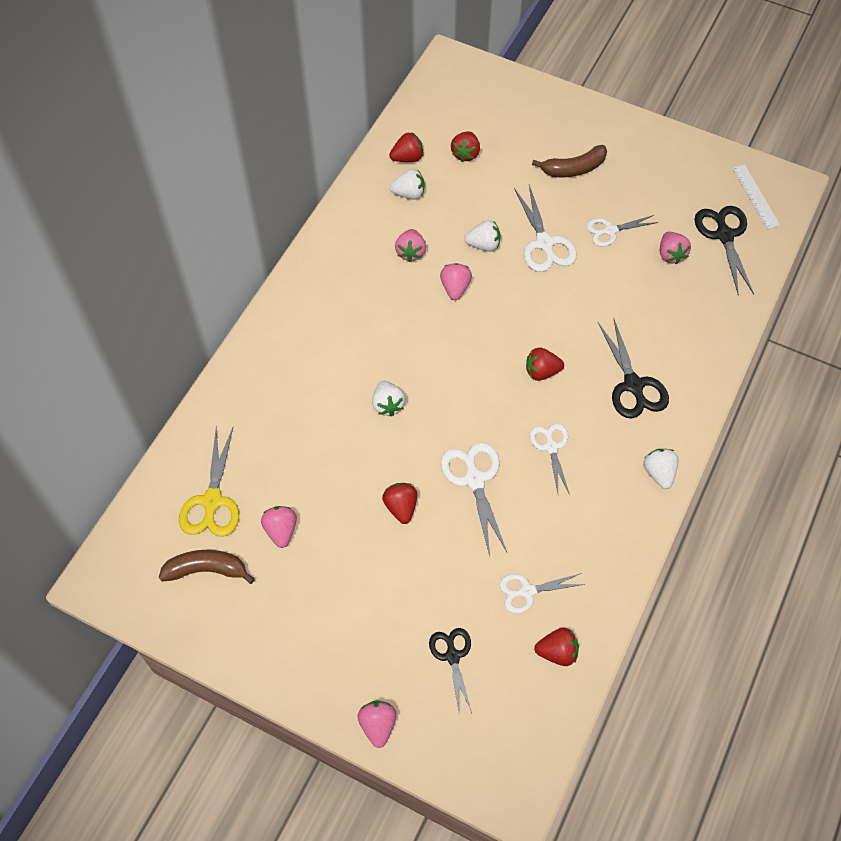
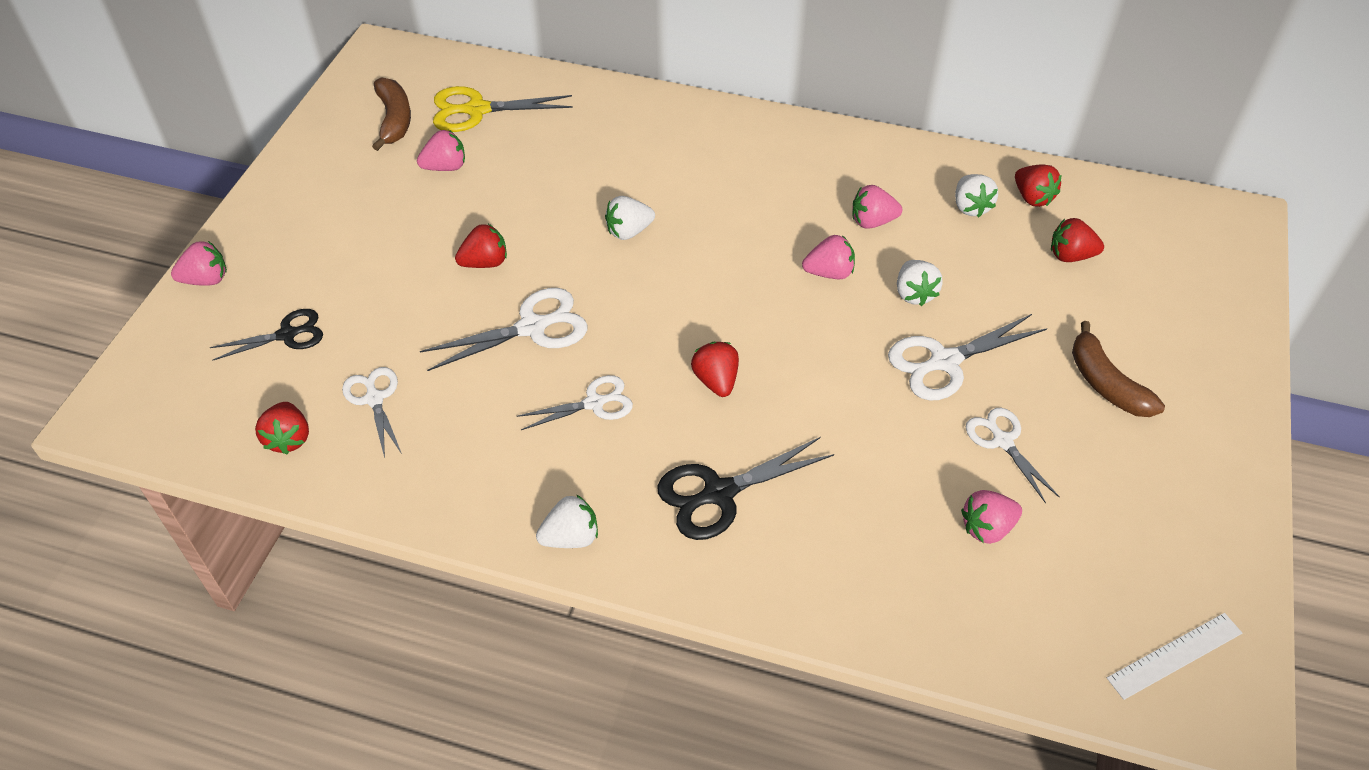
camera: 80 degrees right, 10 degrees down
black scissors [695,206,754,296] -> none

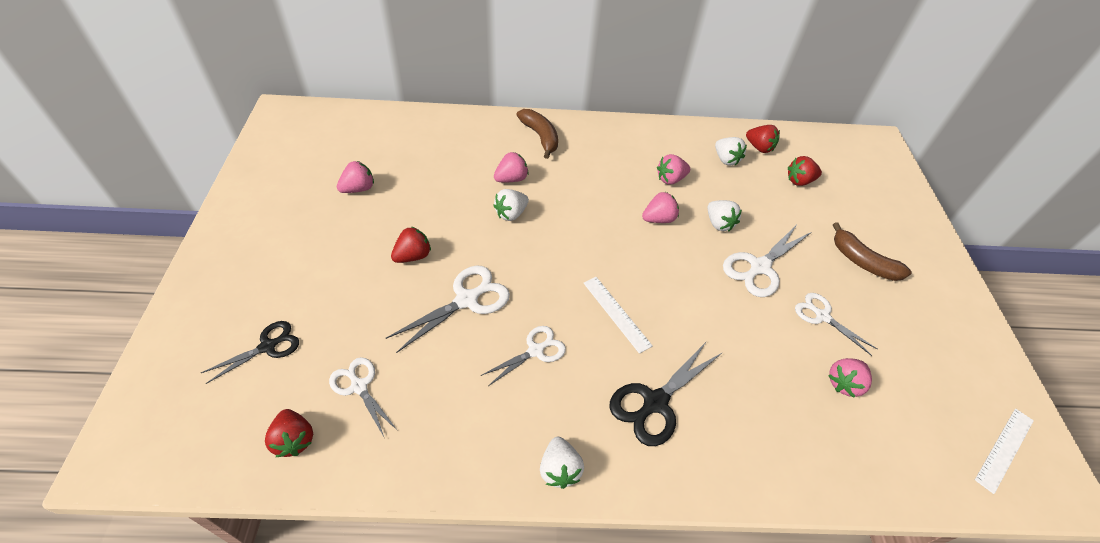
camera: 20 degrees left, 0 degrees up
pink strawberry [171,241,227,286] -> pink strawberry moved to [494,152,528,182]
brown banana [372,77,411,151] -> brown banana moved to [517,109,558,159]
yellow scissors [433,86,573,132] -> none
white strawberry [536,494,598,548] -> white strawberry turned 120 degrees clockwise [540,437,584,489]
red strawberry [691,342,739,397] -> white ruler [584,277,653,354]

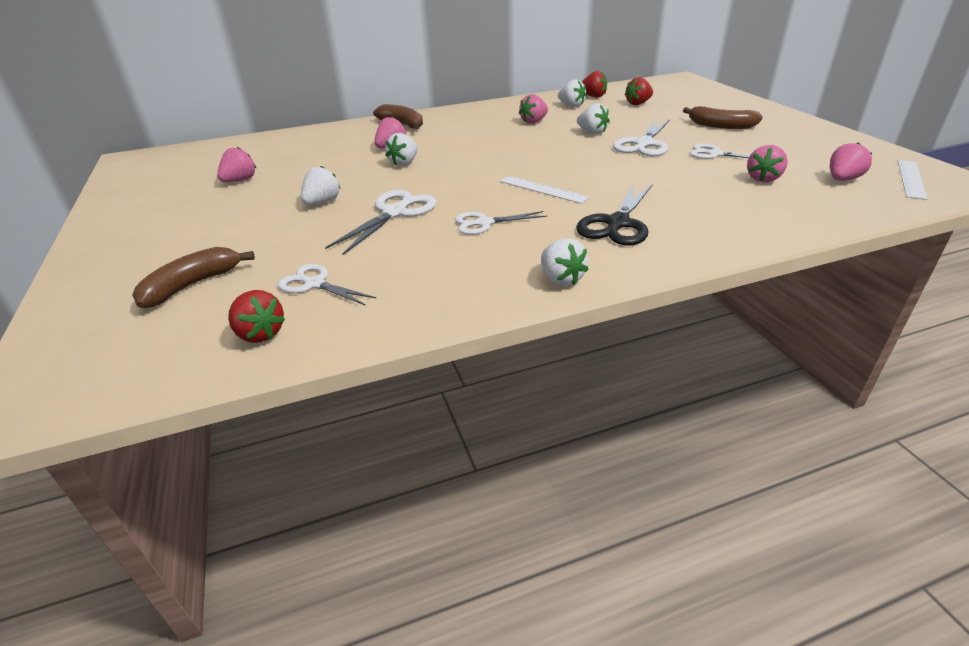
camera: 15 degrees left, 15 degrees down
black scissors [201,321,299,384] -> brown banana [132,247,255,308]
red strawberry [391,227,431,263] -> white strawberry [301,166,341,205]
white scissors [481,326,566,386] -> white scissors turned 135 degrees counterclockwise [455,211,547,235]
pink strawberry [642,192,679,223] -> pink strawberry moved to [830,142,872,181]

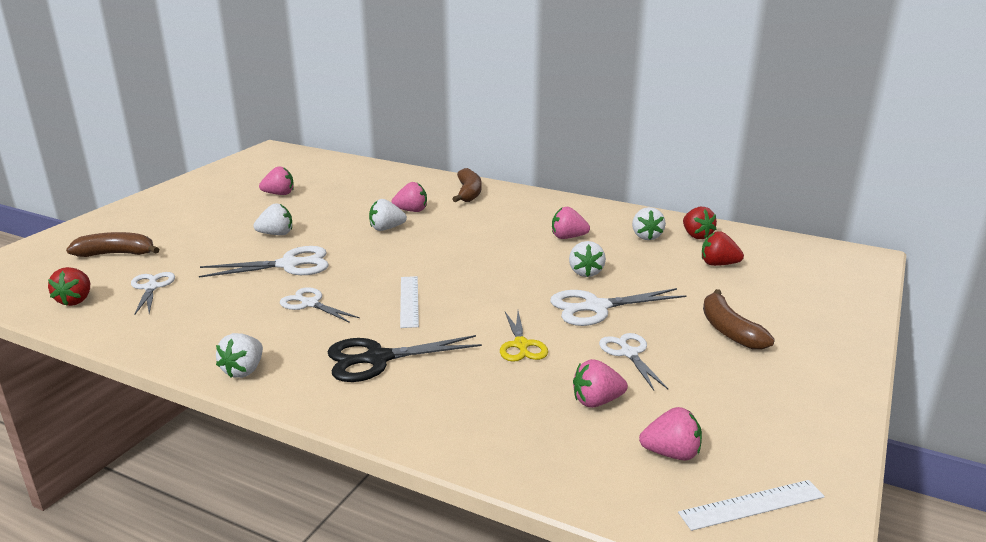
camera: 45 degrees right, 10 degrees down
none -> yellow scissors [500,311,548,362]

